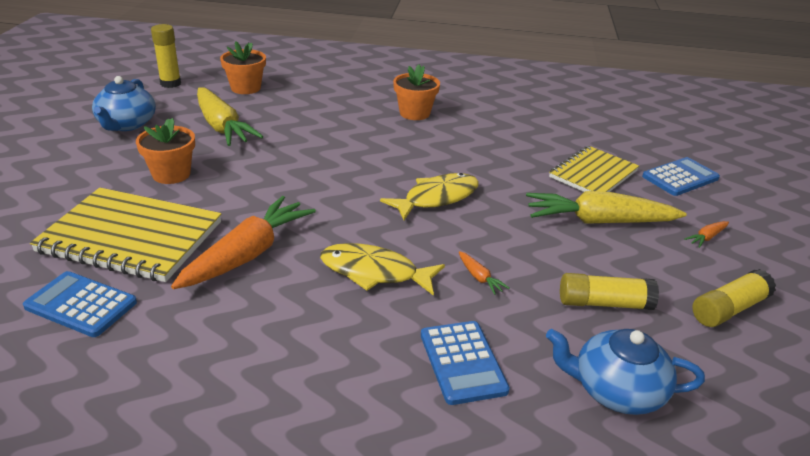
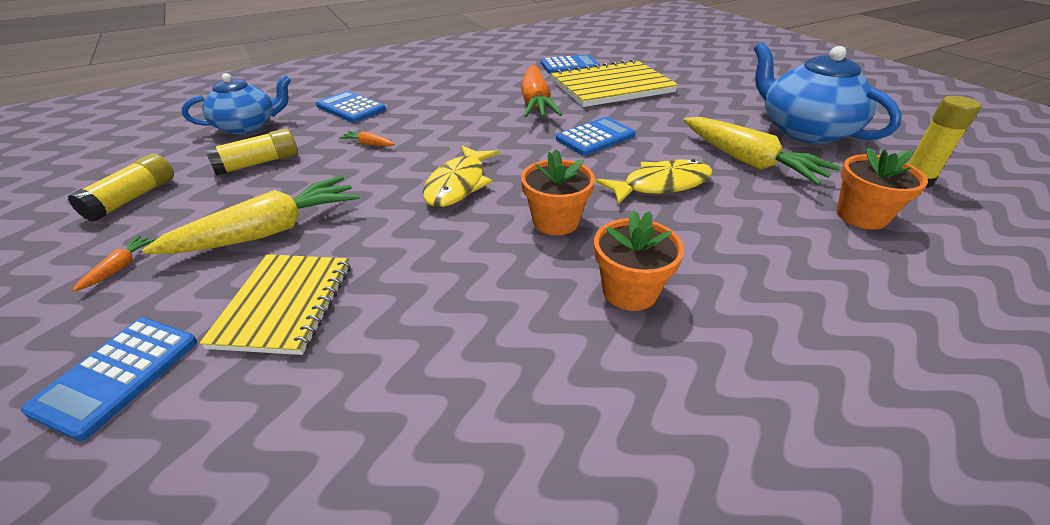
camera: 145 degrees right, 5 degrees up
blue teapot [92,76,156,131] -> blue teapot [754,42,902,144], size x1.50
orange flower pot [136,118,195,184] -> orange flower pot moved to [521,149,595,235]
yellow carrot [197,87,264,146] -> yellow carrot turned 150 degrees counterclockwise [684,117,840,185]
yellow fish [320,243,445,296] -> yellow fish moved to [596,159,713,205]
none -> blue calculator [556,117,635,156]

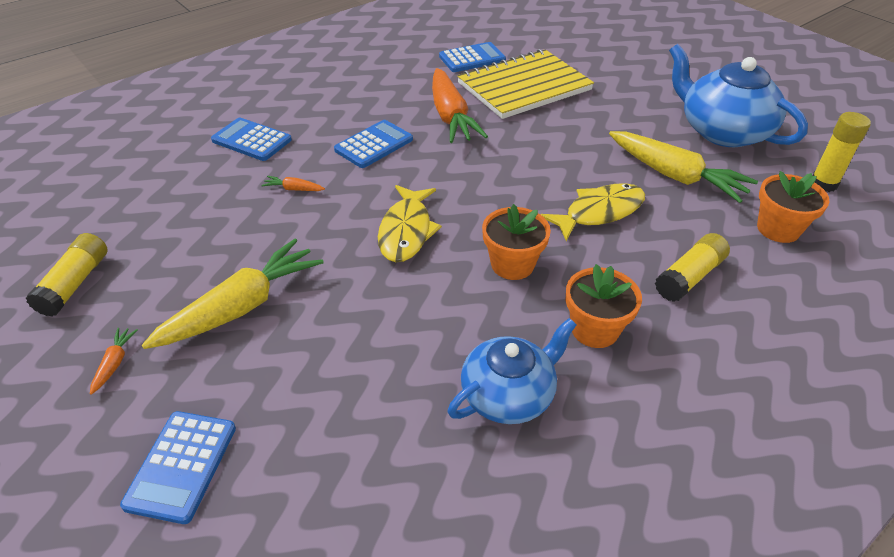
camera: 10 degrees left, 5 degrees up
blue teapot [182,73,291,134] -> blue teapot moved to [448,318,576,424]
yellow notebook [199,254,351,355] -> none
yellow glue stick [205,128,298,176] -> yellow glue stick moved to [655,233,730,302]
blue calculator [556,117,635,156] -> blue calculator moved to [334,120,413,168]

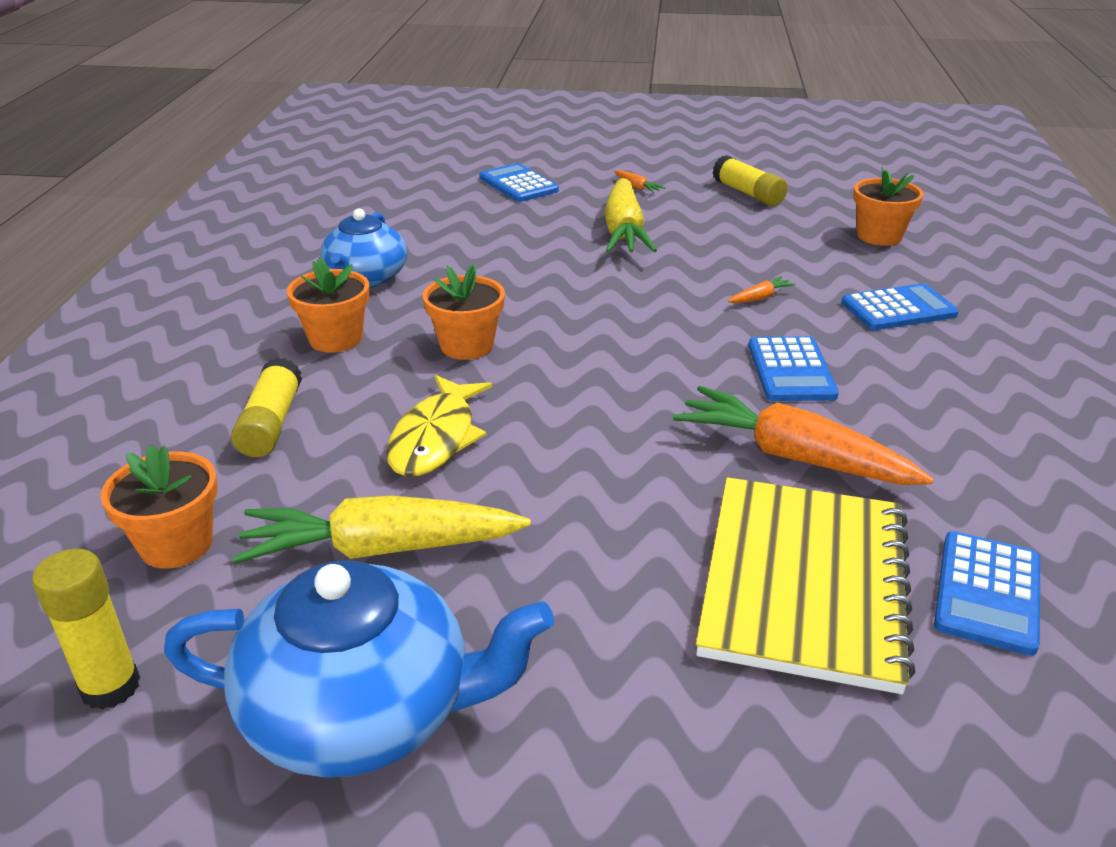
camera: 135 degrees right, 10 degrees down
yellow fish [378,185,442,262] -> none
none -> orange flower pot [853,167,924,246]

